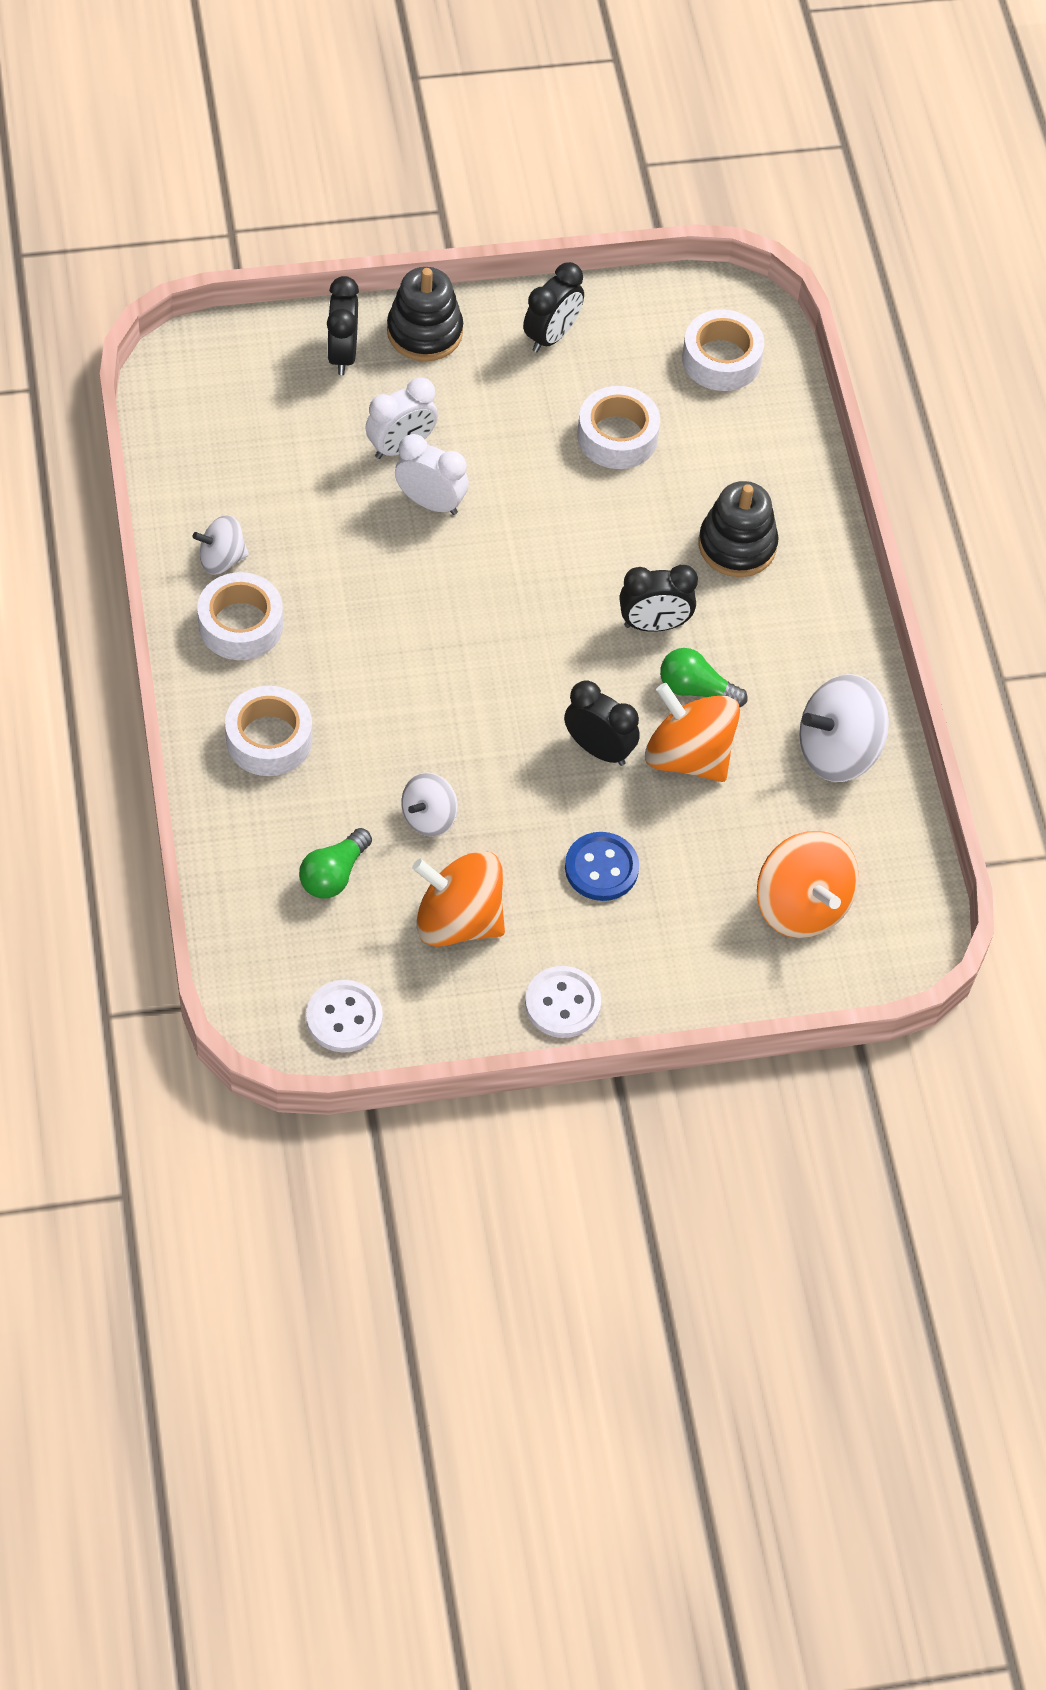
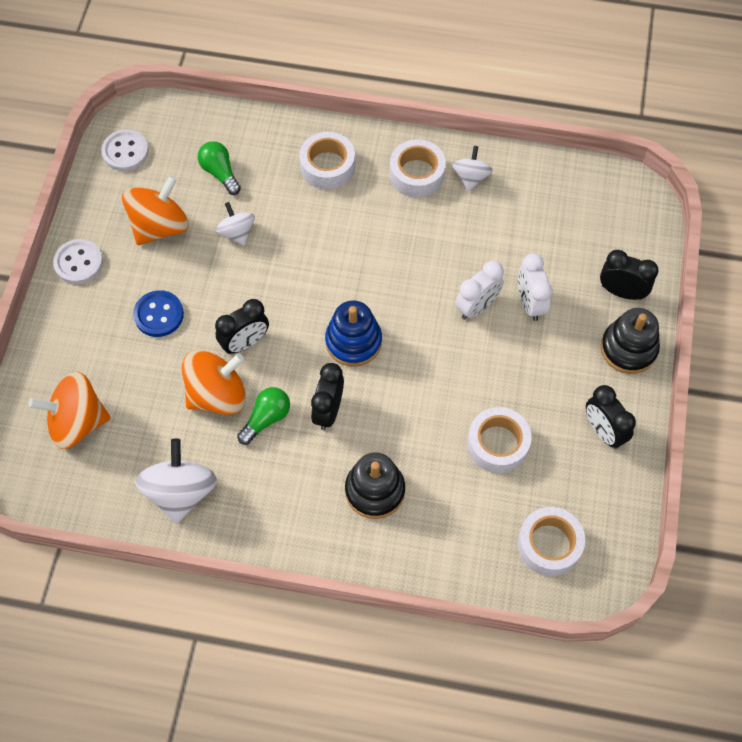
camera: 115 degrees right, 5 degrees up
none -> blue stacking toy [325,301,382,367]

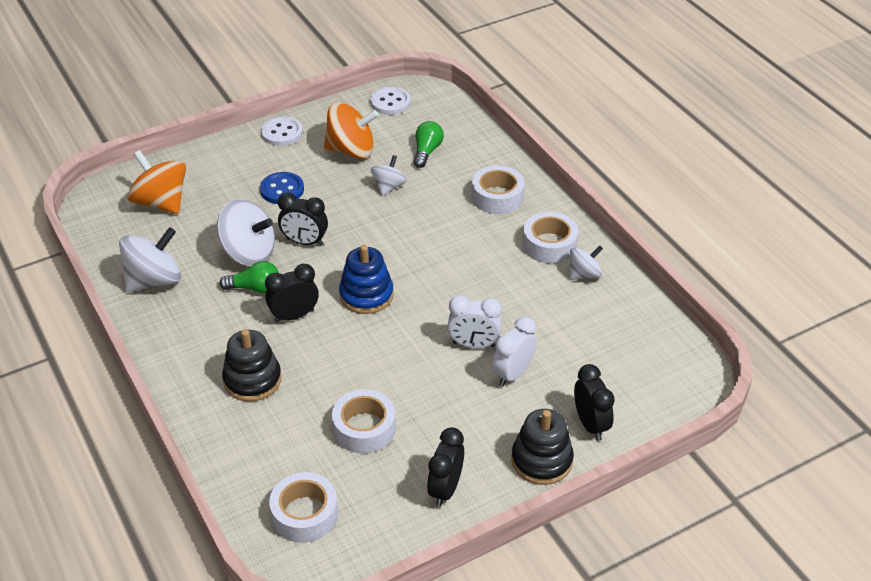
camera: 50 degrees right, 20 degrees down
orange spinning top [182,350,246,415] -> white spinning top [217,199,275,266]

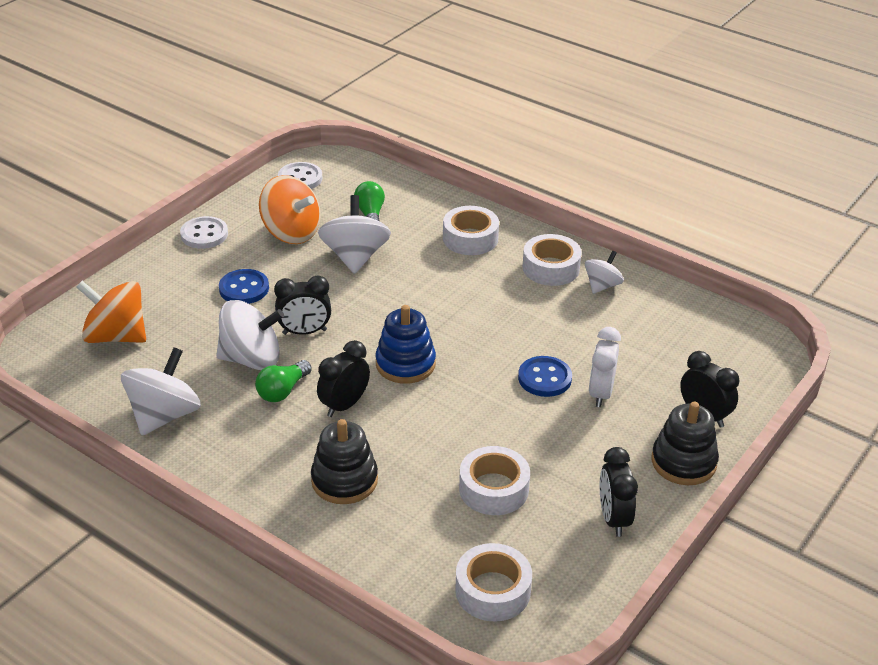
camera: 25 degrees left, 5 degrees down
green light bulb [219,261,279,293] -> green light bulb turned 150 degrees clockwise [255,360,312,402]
orange spinning top [324,102,379,159] -> orange spinning top turned 60 degrees clockwise [259,175,321,244]
white spinning top [371,155,407,196] -> white spinning top [318,195,391,274], size x1.71
white clock [447,295,502,348] -> blue button [518,356,572,397]

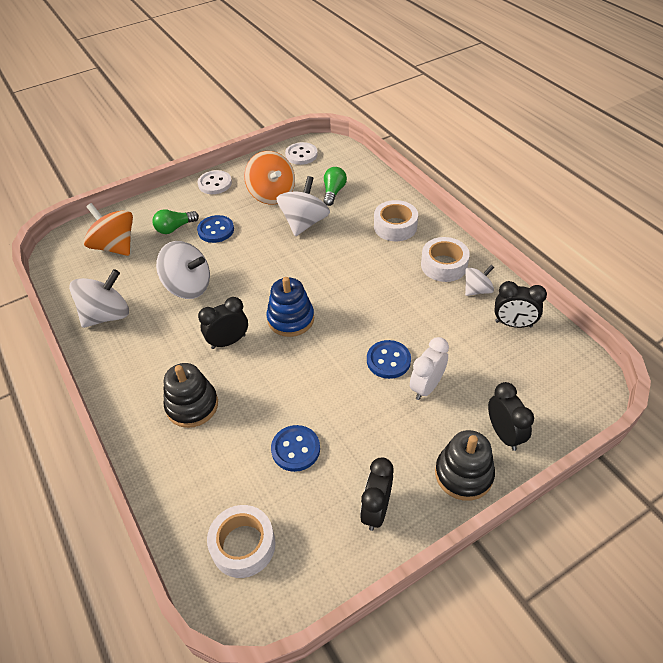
camera: 25 degrees right, 10 degrees up
green light bulb [255,360,312,402] -> green light bulb moved to [152,209,199,234]
black clock [274,275,331,335] -> black clock moved to [494,281,547,328]
white tape [459,446,530,515] -> blue button [271,425,320,472]

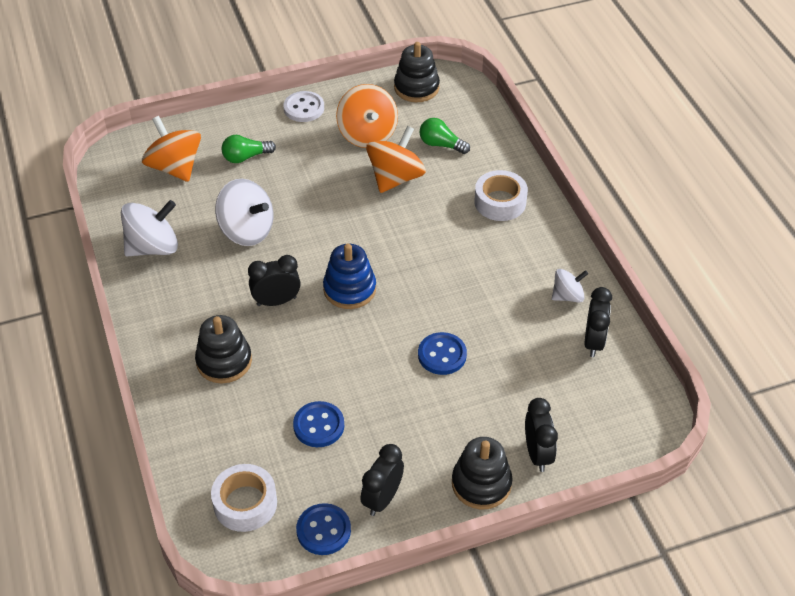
camera: 10 degrees right, 0 degrees up
blue button [197,215,234,243] -> blue button moved to [296,503,351,555]
white spinning top [277,176,330,236] -> orange spinning top [366,126,426,193]
white button [285,142,318,165] -> black stacking toy [394,42,440,102]
green light bulb [324,167,347,206] -> green light bulb turned 90 degrees counterclockwise [420,118,470,154]
white clock [410,337,449,400] -> none
white tape [421,237,470,282] -> none
black clock [494,281,547,328] -> black clock turned 105 degrees counterclockwise [585,287,612,357]

